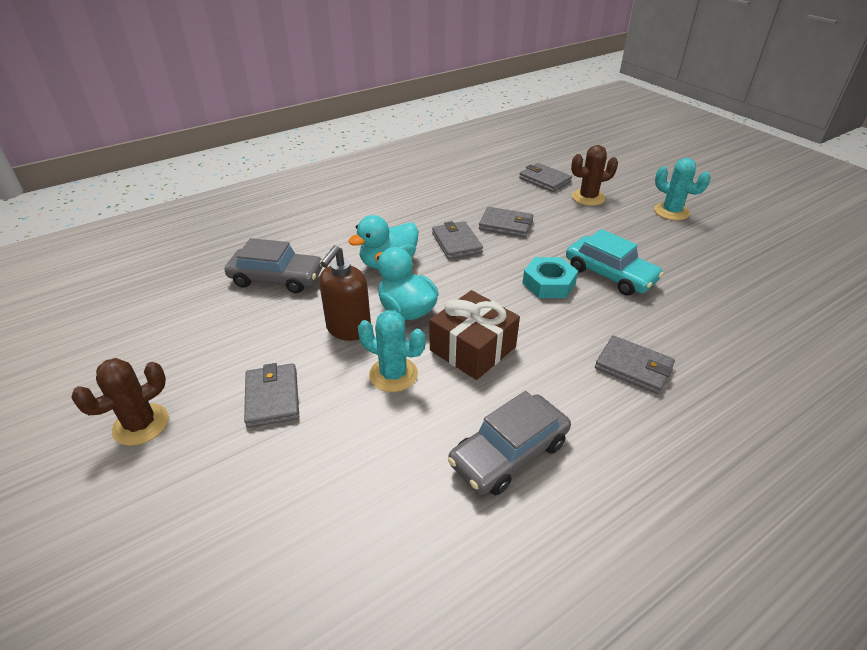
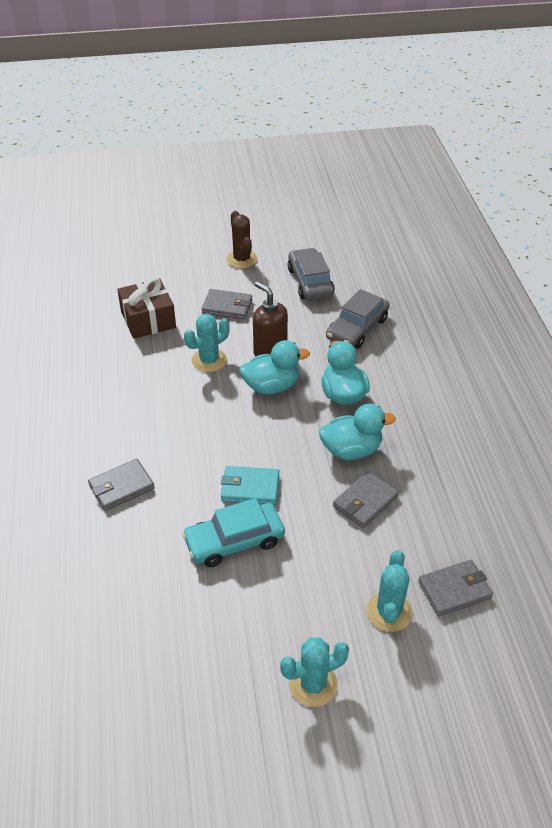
camera: 115 degrees right, 5 degrees up
brown gift [429,290,520,380] -> brown gift moved to [117,278,176,339]
grey wallet [432,221,483,259] -> turquoise duck [319,404,396,460]
grey car [448,391,571,495] -> grey car moved to [288,248,335,300]
turquoise nut [522,257,578,298] -> turquoise wallet [221,466,279,505]
brown cactus [571,145,618,206] -> turquoise cactus [367,550,412,632]

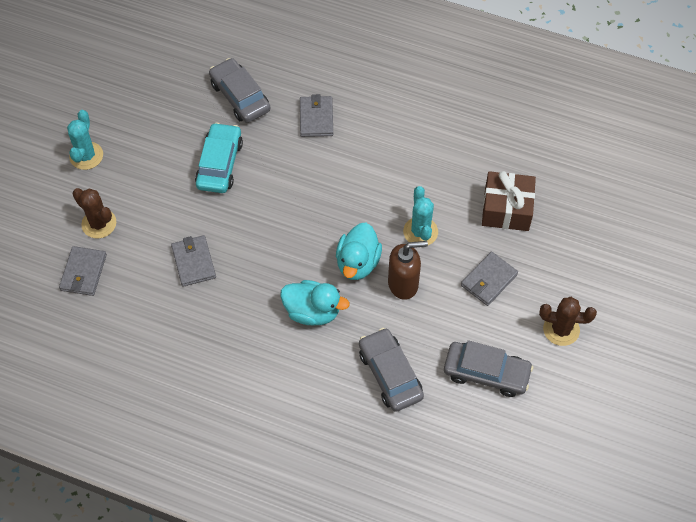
camera: 120 degrees right, 15 degrees up
turquoise wallet [221,466,279,505] -> none
turquoise duck [319,404,396,460] -> none
turquoise cactus [367,550,412,632] -> brown cactus [73,188,116,239]
none -> grey car [209,58,270,123]

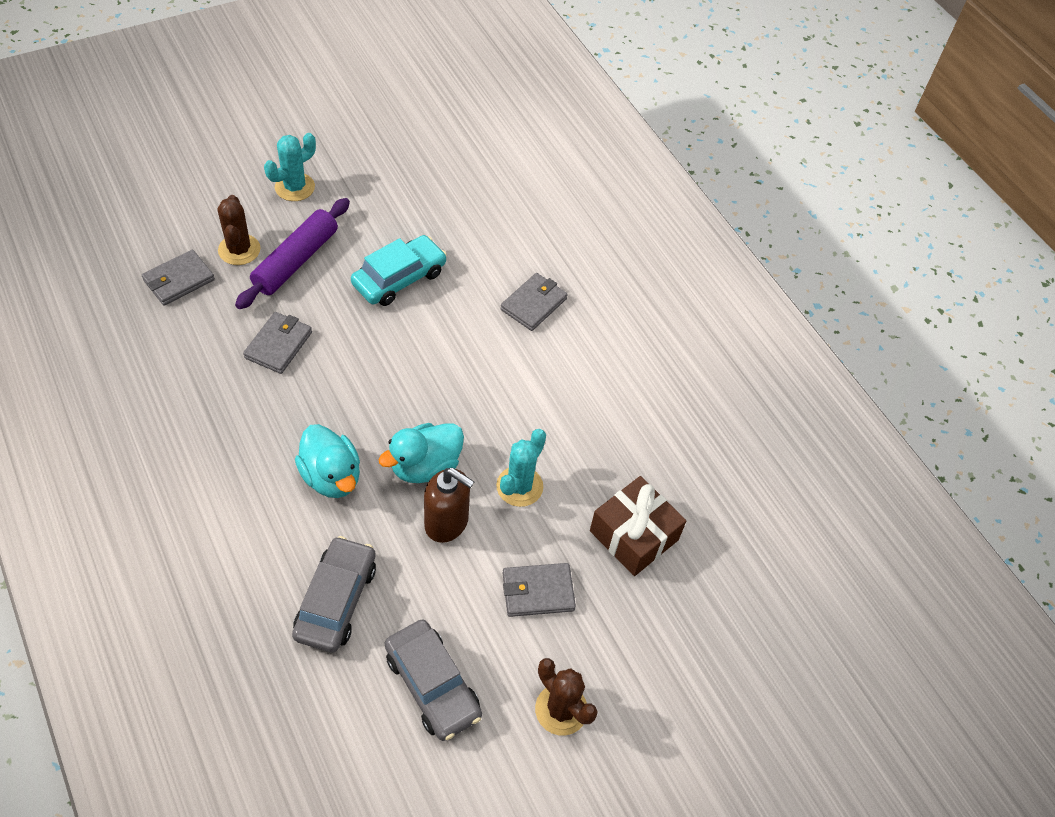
camera: 35 degrees right, 5 degrees down
grey car [209,58,270,123] -> none
none -> purple rolling pin [235,198,350,309]

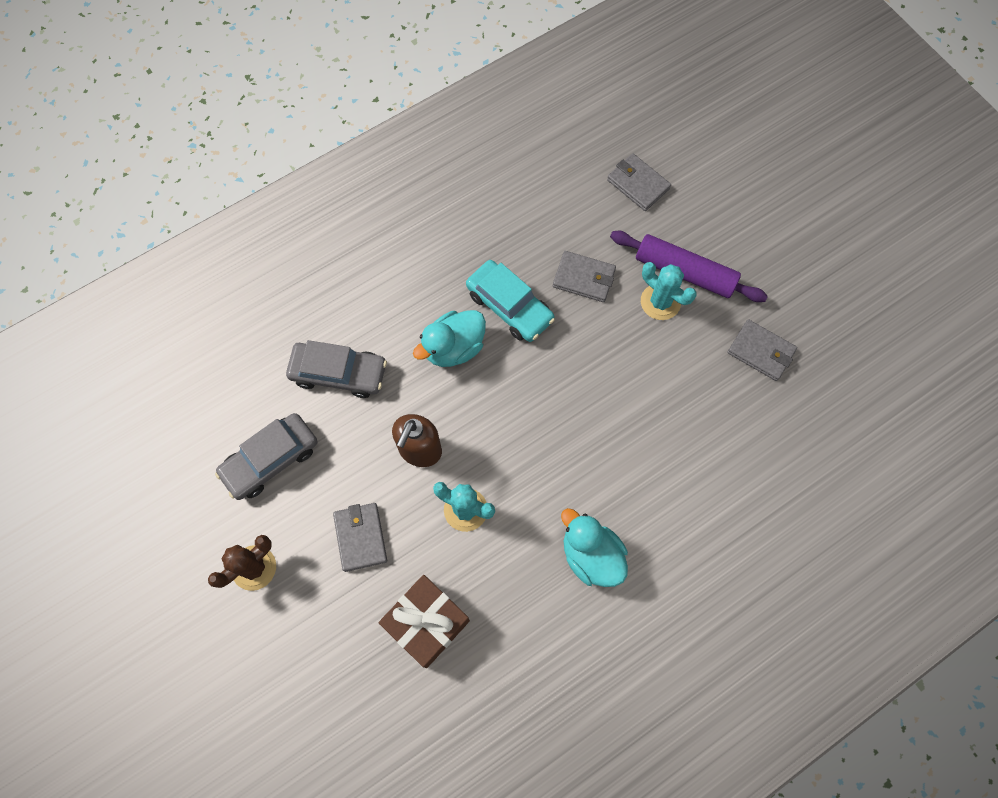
camera: 90 degrees right, 15 degrees up
brown cactus [218,195,261,265] -> none
turquoise cactus [264,133,316,201] -> turquoise cactus moved to [641,262,697,320]
turquoise car [351,235,447,306] -> turquoise car moved to [466,260,555,342]
turquoise duck [378,423,464,483] -> turquoise duck moved to [561,508,628,587]
grey wallet [500,273,568,331] -> grey wallet moved to [727,319,797,381]

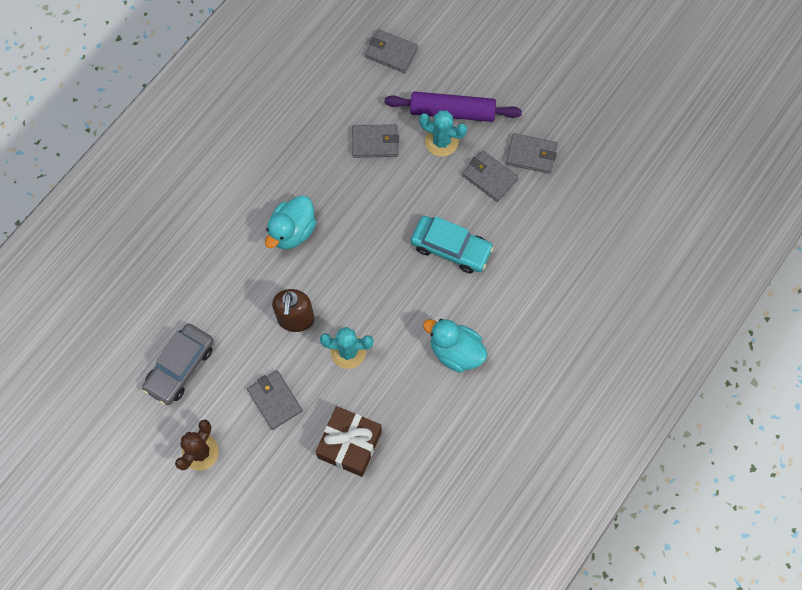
camera: 20 degrees left, 0 degrees up
grey car [286,340,387,398] -> none
turquoise car [466,260,555,342] -> turquoise car moved to [411,216,494,274]
none -> grey wallet [462,151,518,202]

